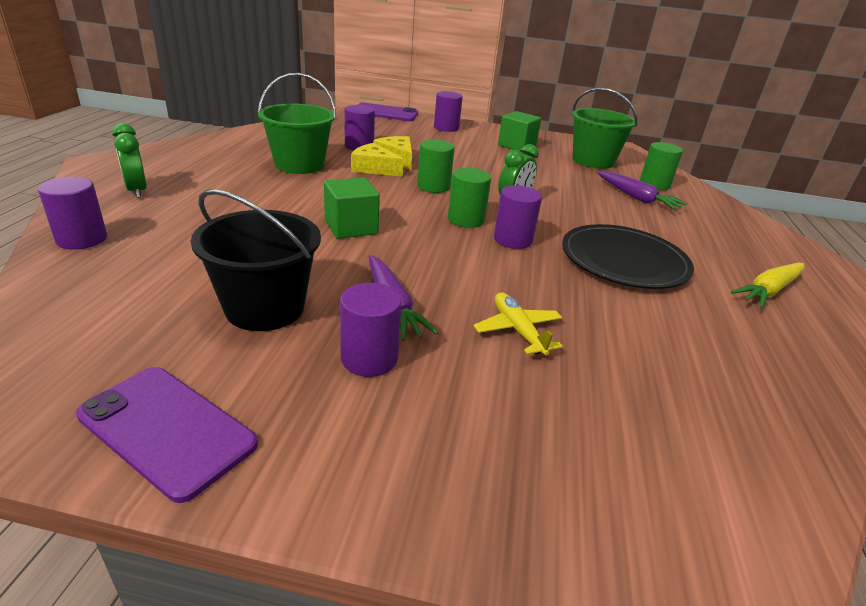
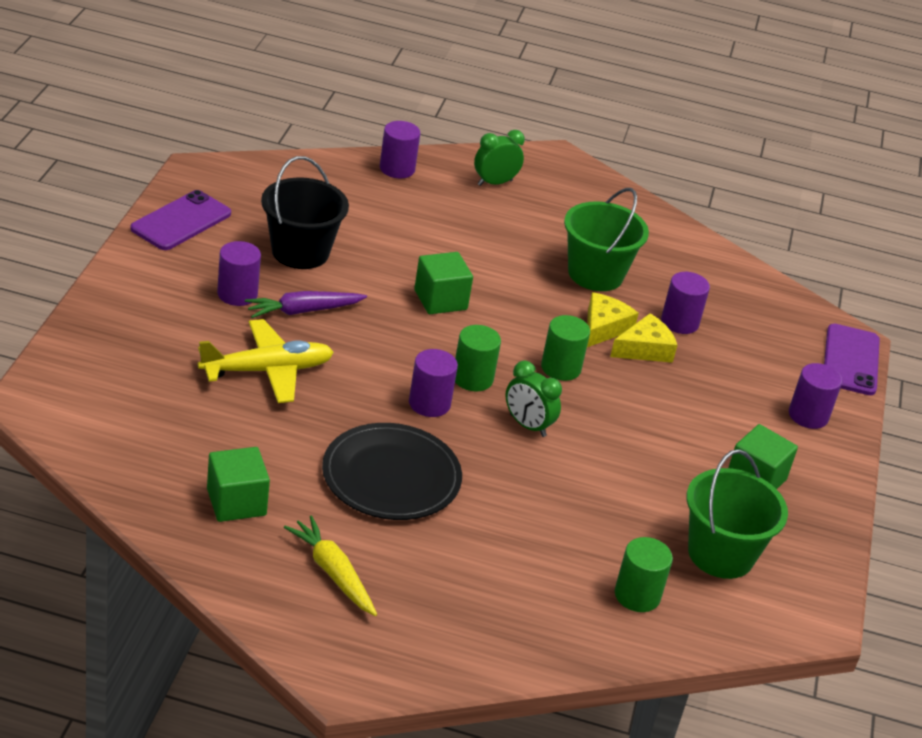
camera: 90 degrees right, 5 degrees up
yellow plane [474,292,563,356] -> yellow plane [198,319,334,403], size x1.64
purple carrot [597,172,687,210] -> none
none -> green cube [207,447,270,522]

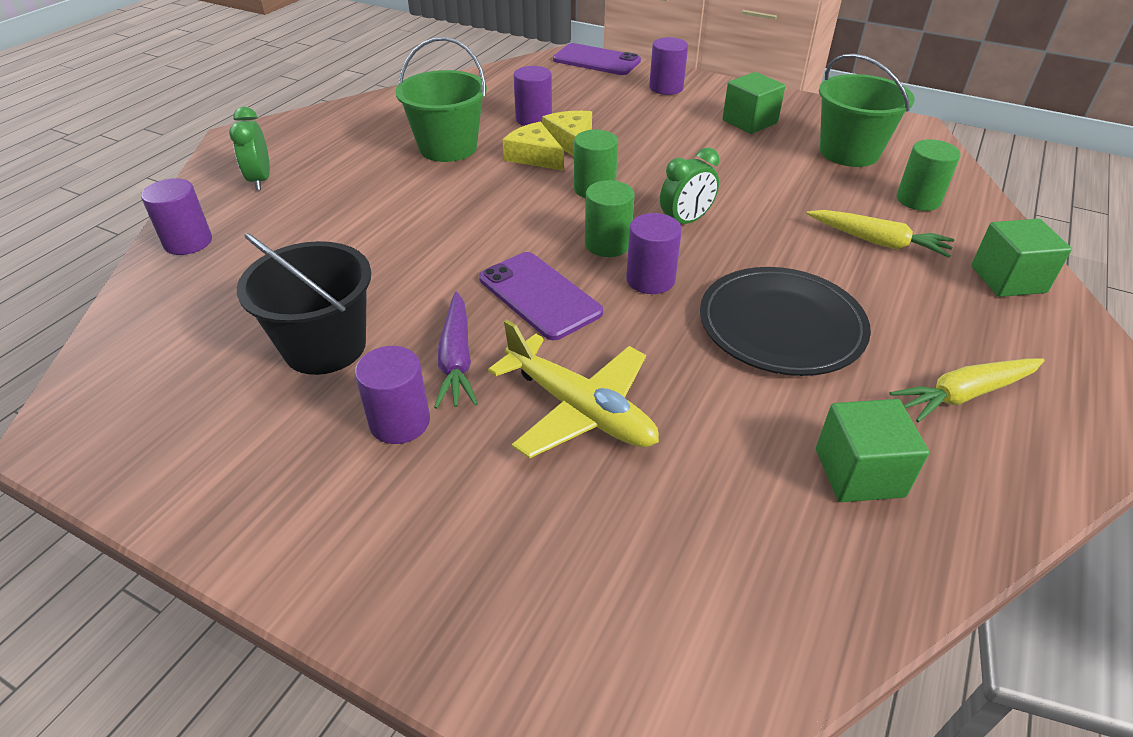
camera: 70 degrees left, 5 degrees up
purple phone [131,190,231,250] -> purple phone moved to [479,252,603,340]
yellow plane [198,319,334,403] -> yellow plane turned 135 degrees clockwise [488,320,659,459]
green cube [414,252,473,314] -> green cube moved to [971,219,1072,297]
none -> yellow carrot [807,210,954,258]

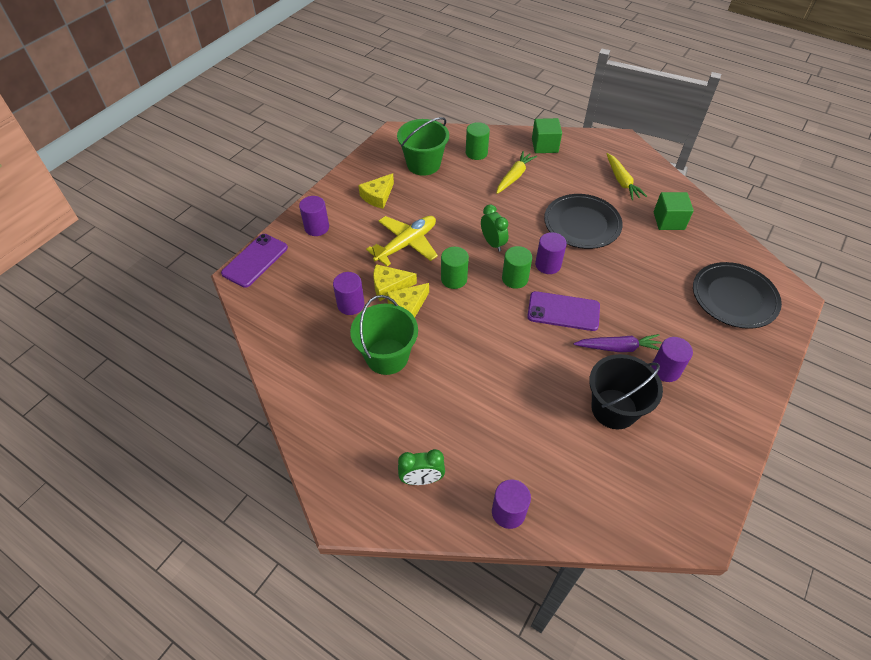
camera: 85 degrees left, 10 degrees up
purple phone [479,252,603,340] -> purple phone turned 45 degrees clockwise [527,291,600,331]
yellow plane [488,320,659,459] -> yellow plane moved to [366,216,438,266]
green cube [722,72,785,134] -> yellow cheese [358,173,394,209]
none -> black plate [693,262,782,329]

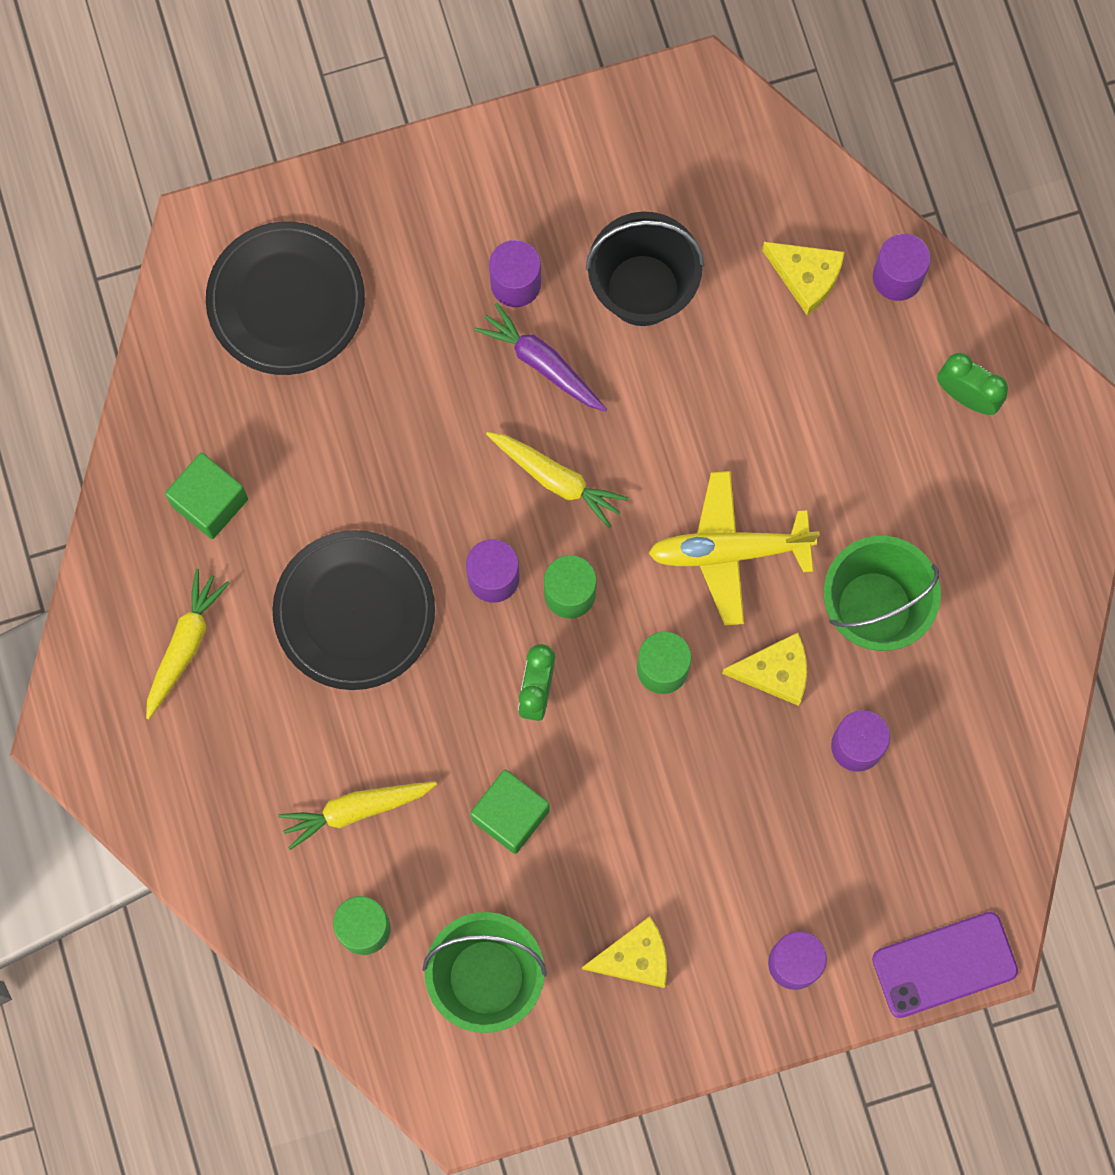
camera: 140 degrees left, 25 degrees up
yellow plane [366,216,438,266] -> yellow plane moved to [648,471,820,626]
yellow cheese [373,264,417,301] -> yellow cheese moved to [762,242,845,315]
purple phone [527,291,600,331] -> yellow carrot [486,432,629,528]
green cube [532,118,562,153] -> green cube moved to [470,770,550,854]

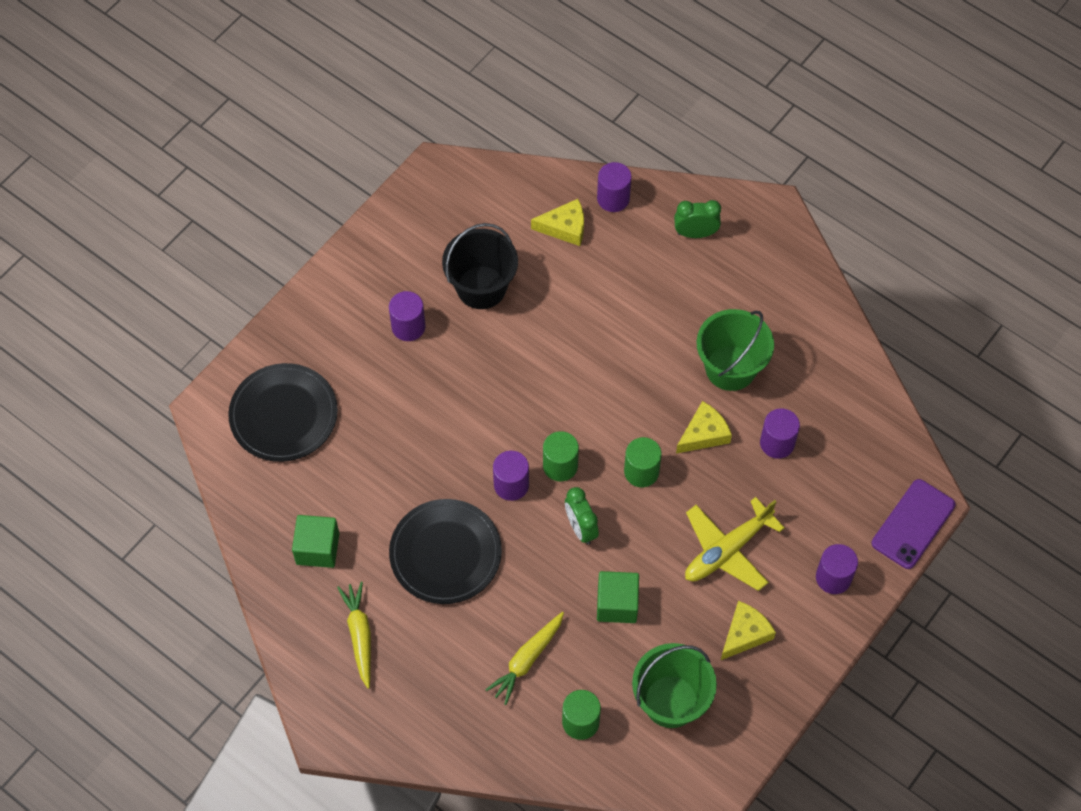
camera: 35 degrees left, 15 degrees down
purple carrot [474,303,607,412] -> none
yellow carrot [486,432,629,528] -> none
yellow plane [648,471,820,626] -> yellow plane moved to [685,497,785,591]

